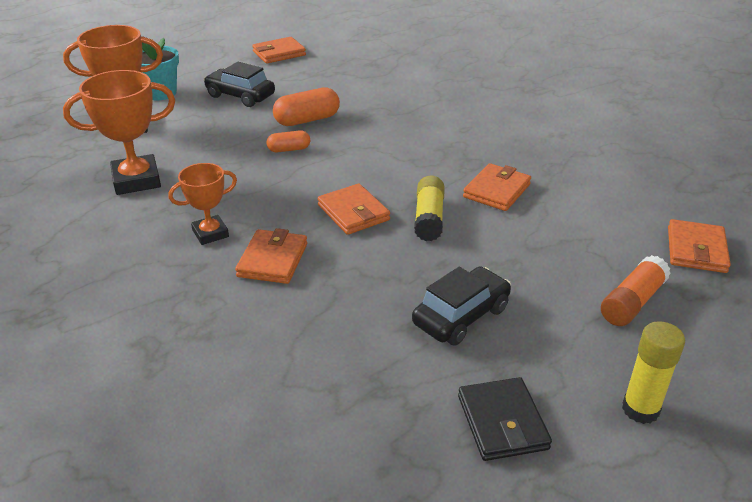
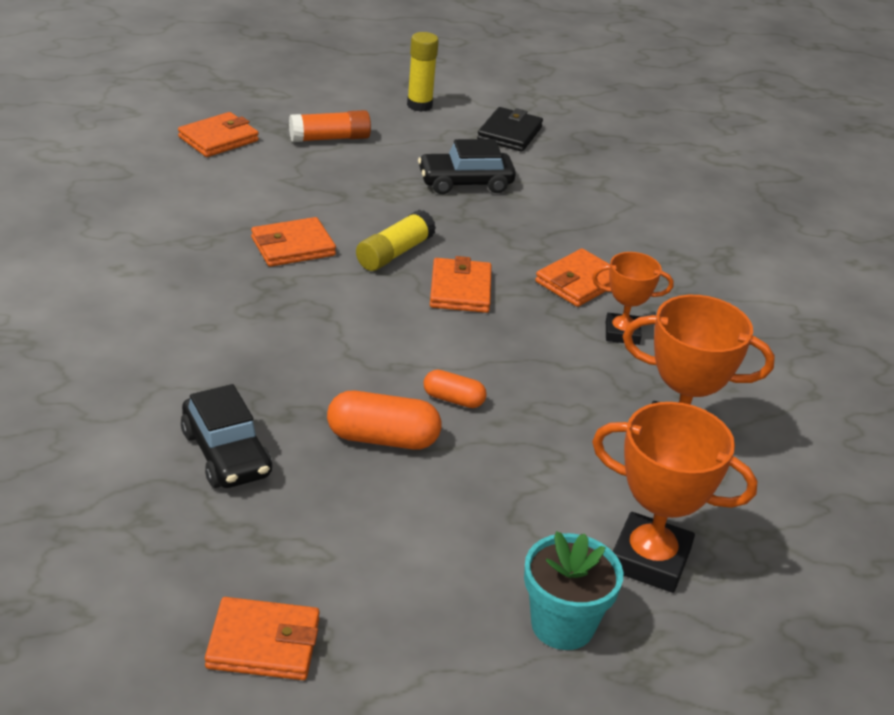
camera: 150 degrees left, 0 degrees up
black car [203,62,275,107] -> black car moved to [181,384,272,488]

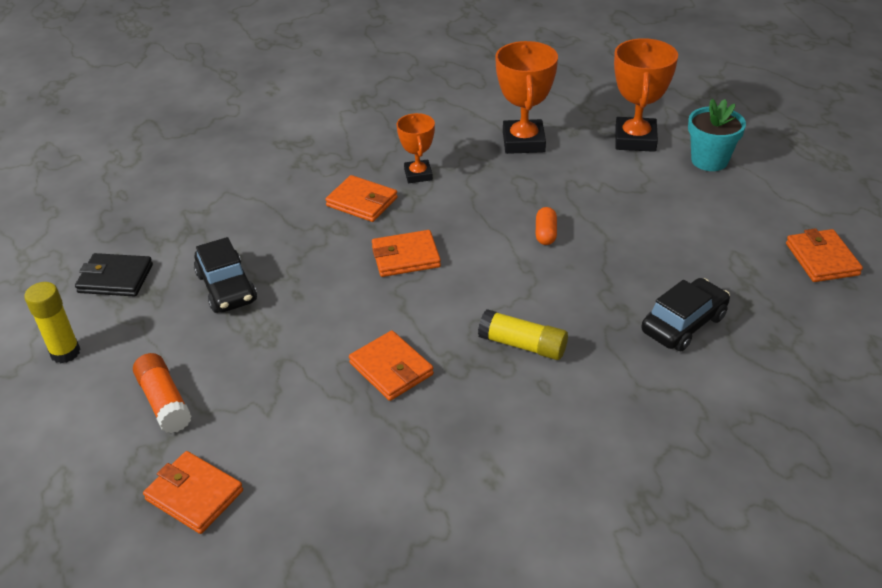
camera: 100 degrees left, 5 degrees up
orange capsule [327,391,441,450] -> none
yellow glue stick [356,210,436,271] -> yellow glue stick moved to [478,309,568,360]

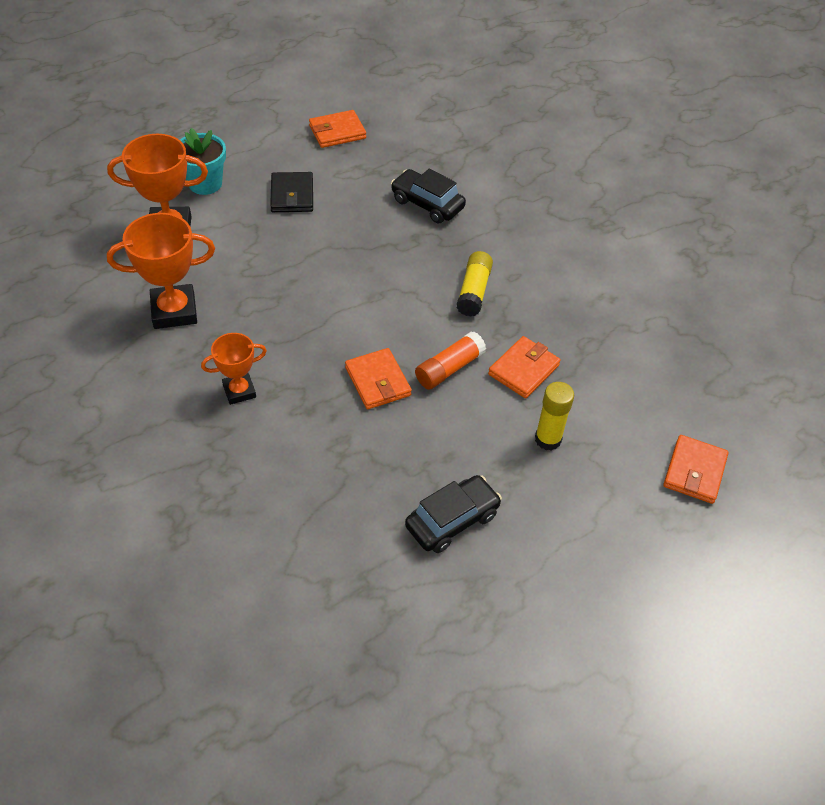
camera: 105 degrees left, 10 degrees up
yellow glue stick [24,282,80,363] -> yellow glue stick moved to [535,382,574,451]
black wallet [75,253,153,297] -> black wallet moved to [270,172,313,212]
orange glue stick [133,353,192,433] -> orange glue stick moved to [415,332,486,389]
orange wallet [325,175,398,222] -> none
orange capsule [536,207,557,245] -> none

